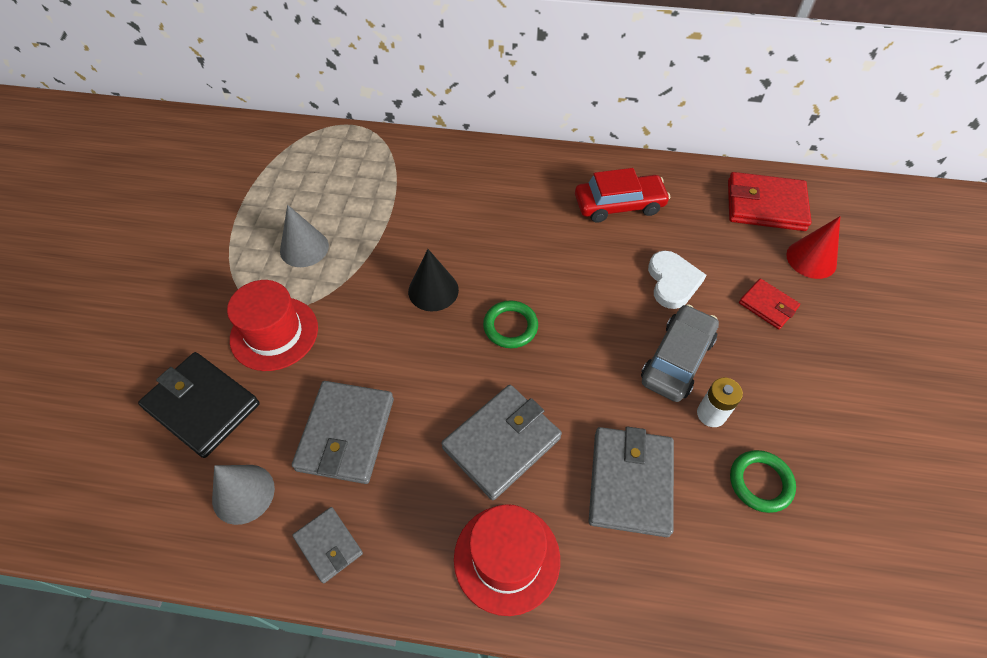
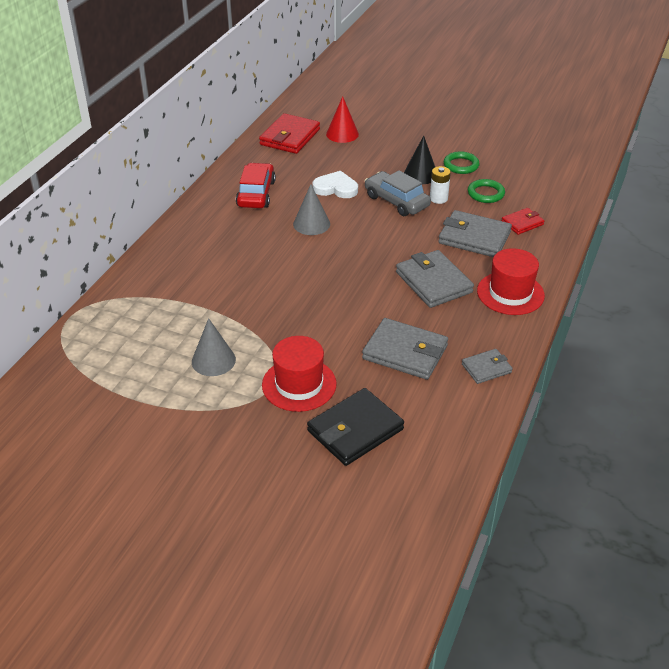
camera: 75 degrees left, 15 degrees down
grey cone [212,465,275,525] -> grey cone moved to [293,184,330,235]
black cone [408,249,459,311] -> black cone moved to [404,136,435,184]
green ring [483,300,538,348] -> green ring moved to [444,151,480,174]
red wallet [739,278,800,329] -> red wallet moved to [502,208,545,235]

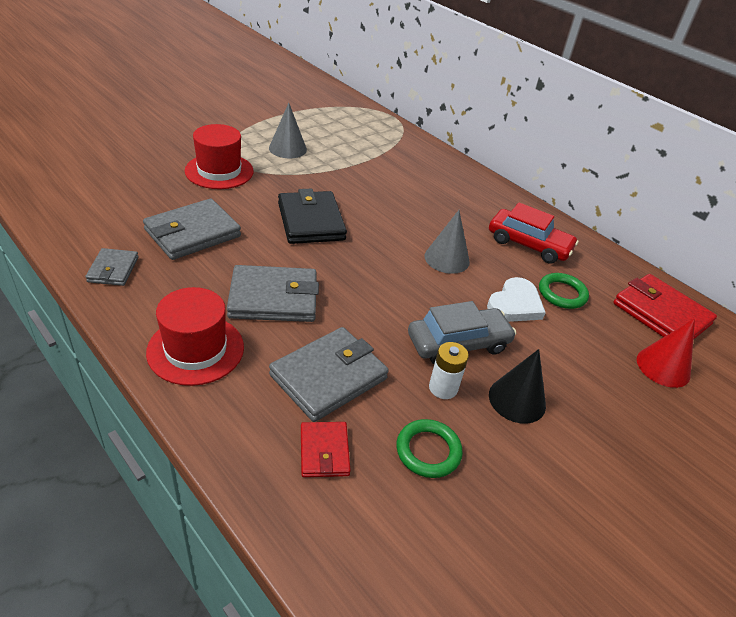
camera: 110 degrees right, 0 degrees up
black wallet [307,388,404,466] -> black wallet moved to [278,189,347,244]
green ring [444,151,480,174] -> green ring moved to [539,273,589,309]

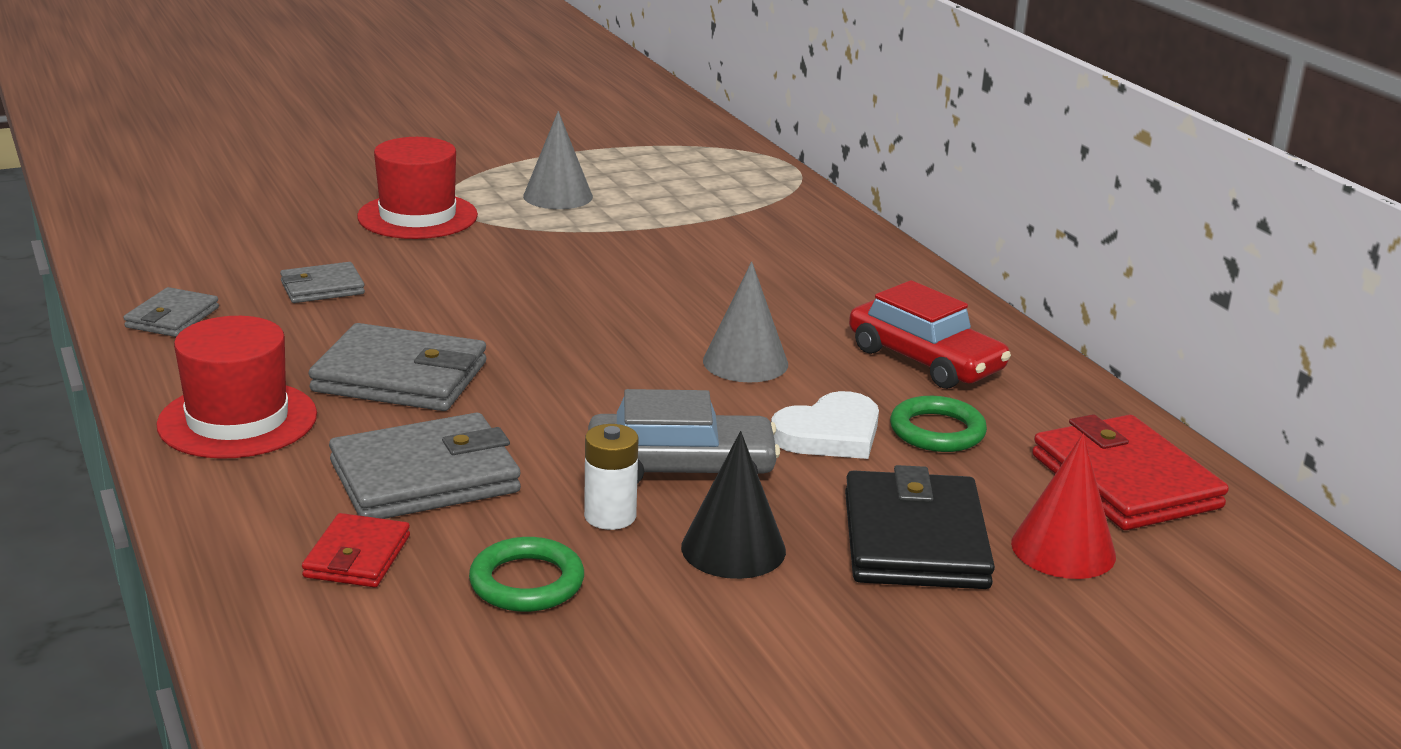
camera: 20 degrees right, 15 degrees down
grey wallet [143,199,241,260] -> grey wallet [280,262,365,303], size x0.56
black wallet [278,189,347,244] -> black wallet moved to [845,465,995,589]

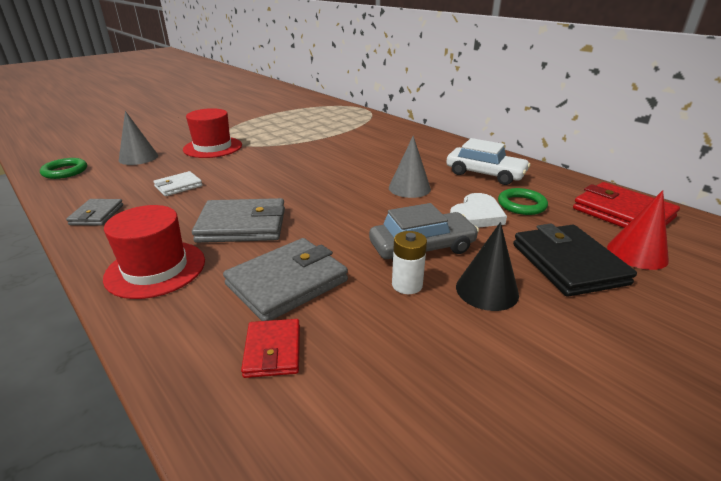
camera: 15 degrees left, 5 degrees up
grey wallet [280,262,365,303] -> white wallet [153,171,203,196]
green ring [469,537,584,612] -> green ring moved to [40,158,87,179]
grey cone [523,111,593,209] -> grey cone moved to [119,111,158,165]
red car [849,280,1011,389] -> white car [446,138,531,185]

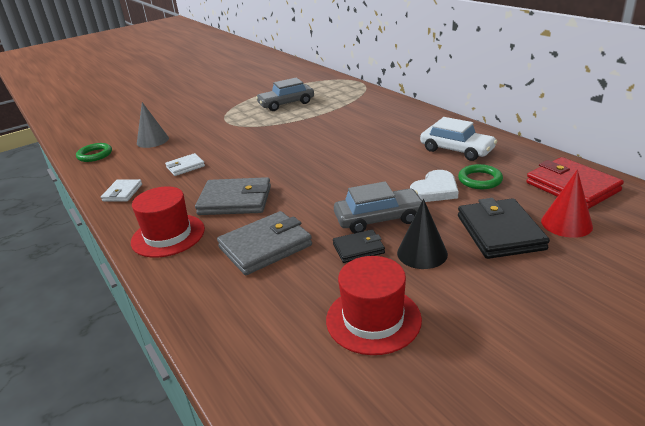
camera: 10 degrees right, 0 degrees up
grey wallet [66,199,123,226] -> white wallet [101,179,142,202]
red hat [183,108,242,158] -> red hat moved to [326,256,422,355]
red wallet [241,319,300,378] -> none
grey cone [389,136,431,198] -> none
white battery [392,231,427,294] -> black wallet [333,229,385,263]
none -> grey car [256,77,314,111]

